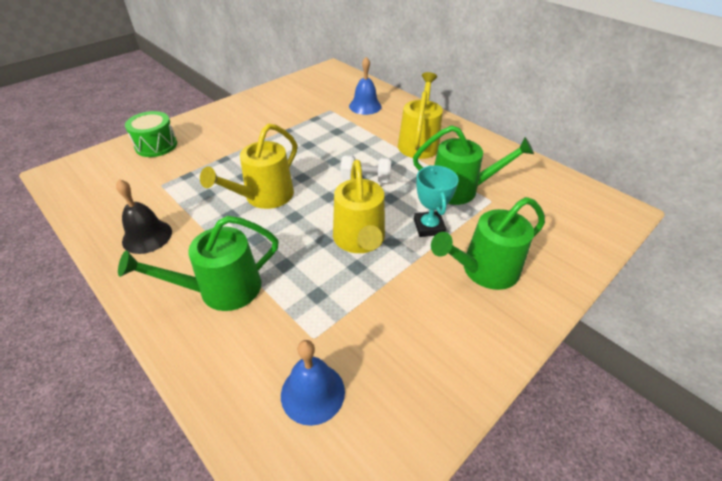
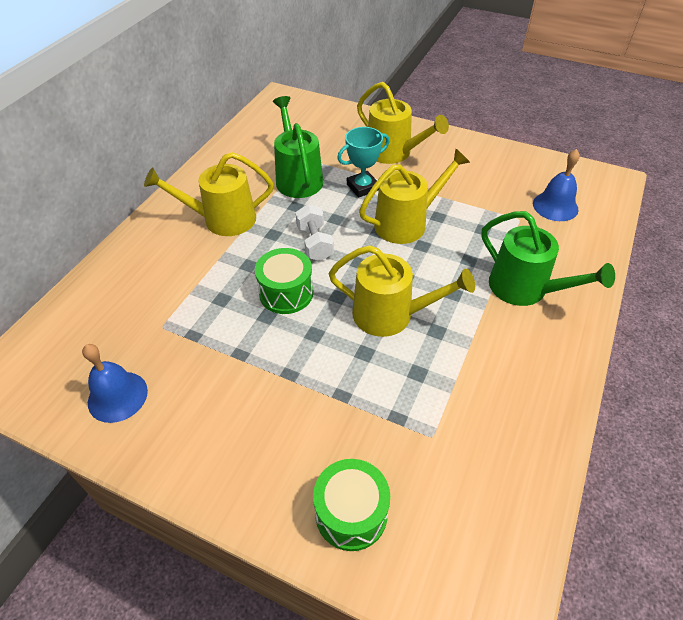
camera: 110 degrees left, 5 degrees up
black bell [116,179,172,254] -> none
blue bell [349,57,382,115] -> blue bell moved to [82,344,148,423]
green watering can [431,197,545,290] -> yellow watering can [357,82,449,164]
none -> green drum [255,248,313,314]

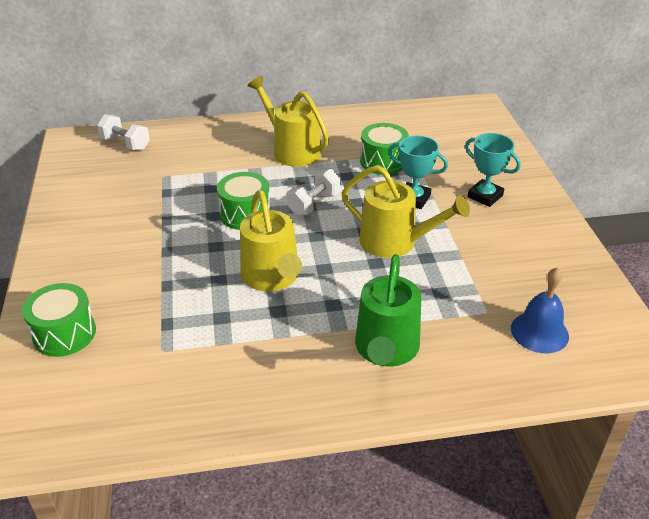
camera: 55 degrees right, 10 degrees down
blue bell [82,344,148,423] -> none
green watering can [273,96,323,198] -> green drum [360,123,409,175]
yellow watering can [357,82,449,164] -> turquoise trophy [465,133,521,207]
none -> white dumbbell [97,114,150,151]

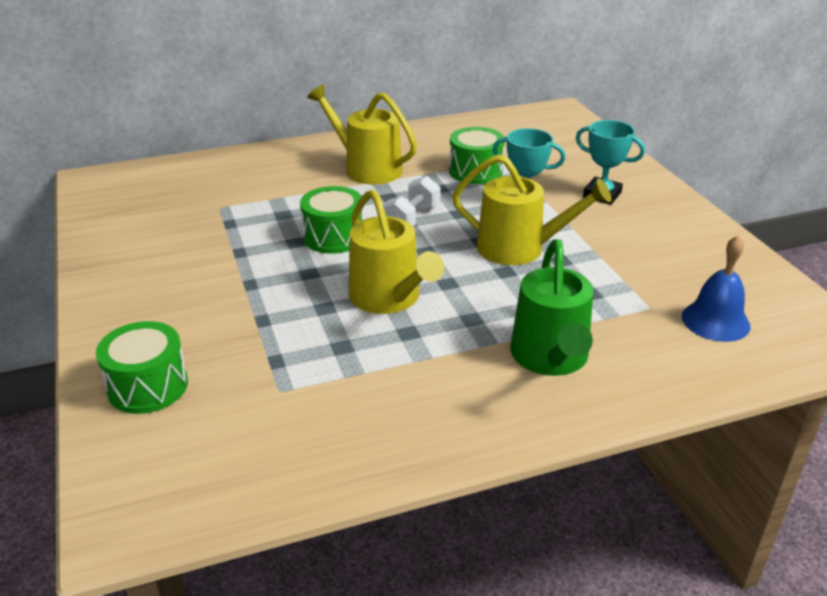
camera: 10 degrees left, 5 degrees down
white dumbbell [97,114,150,151] -> none

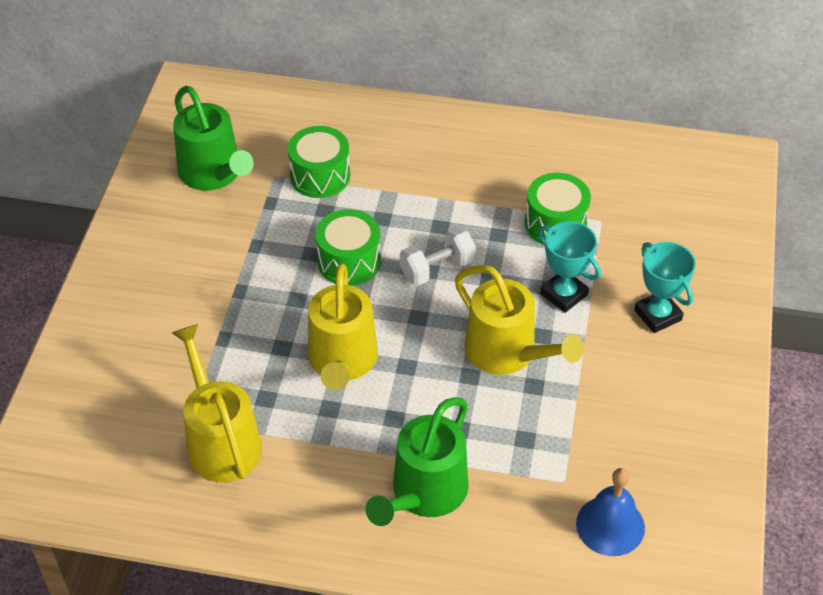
camera: 30 degrees right, 15 degrees up
green drum [96,321,188,414] -> green drum moved to [288,126,350,198]
yellow watering can [307,84,417,185] -> yellow watering can moved to [172,324,262,482]
none -> green watering can [173,86,254,191]

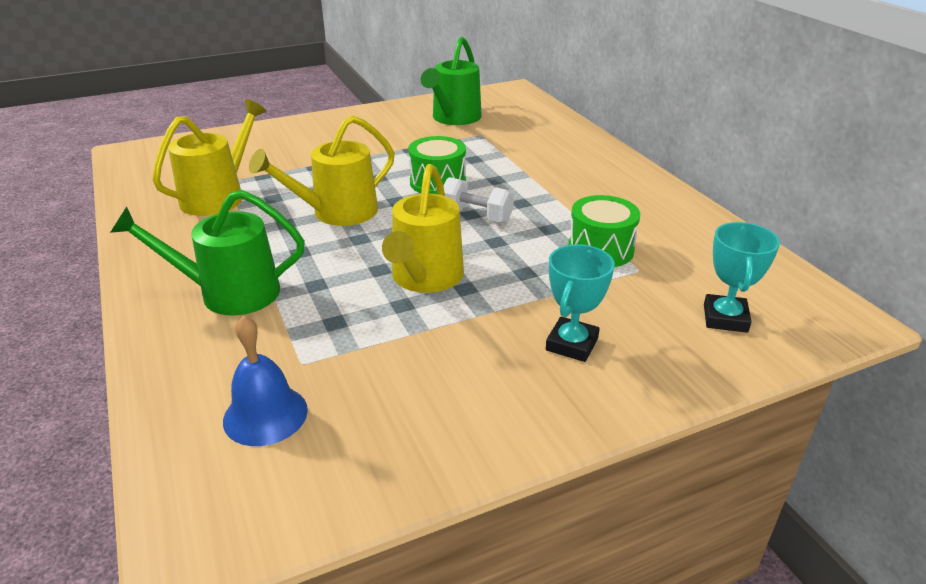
camera: 55 degrees right, 15 degrees down
green drum [288,126,350,198] -> none
turquoise trophy [539,221,601,313] -> turquoise trophy moved to [704,222,780,333]

